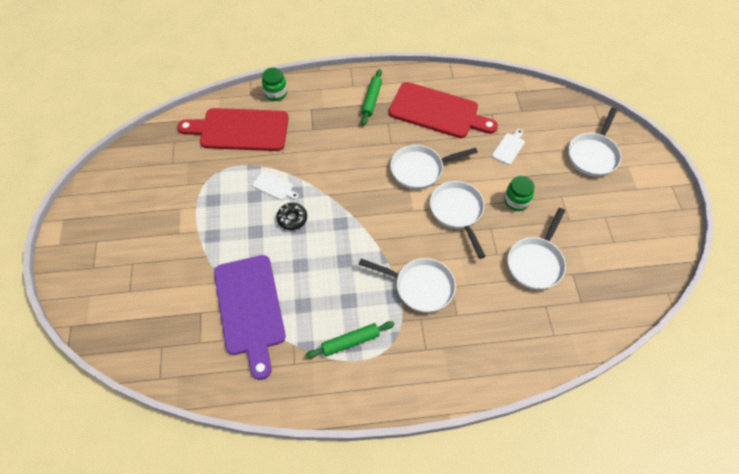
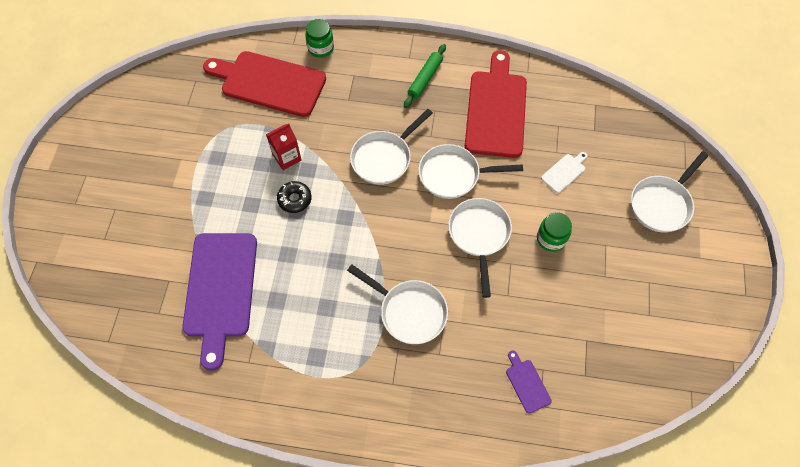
camera: 15 degrees right, 5 degrees up
white cutting board [252,171,299,200] -> red carton [266,124,302,170]
green rolling pin [306,321,394,358] -> none
red cutting board [389,82,498,138] -> red cutting board turned 120 degrees counterclockwise [465,50,527,158]
white pan [507,208,566,290] -> white pan moved to [350,109,433,185]
none -> purple cutting board [506,350,552,414]

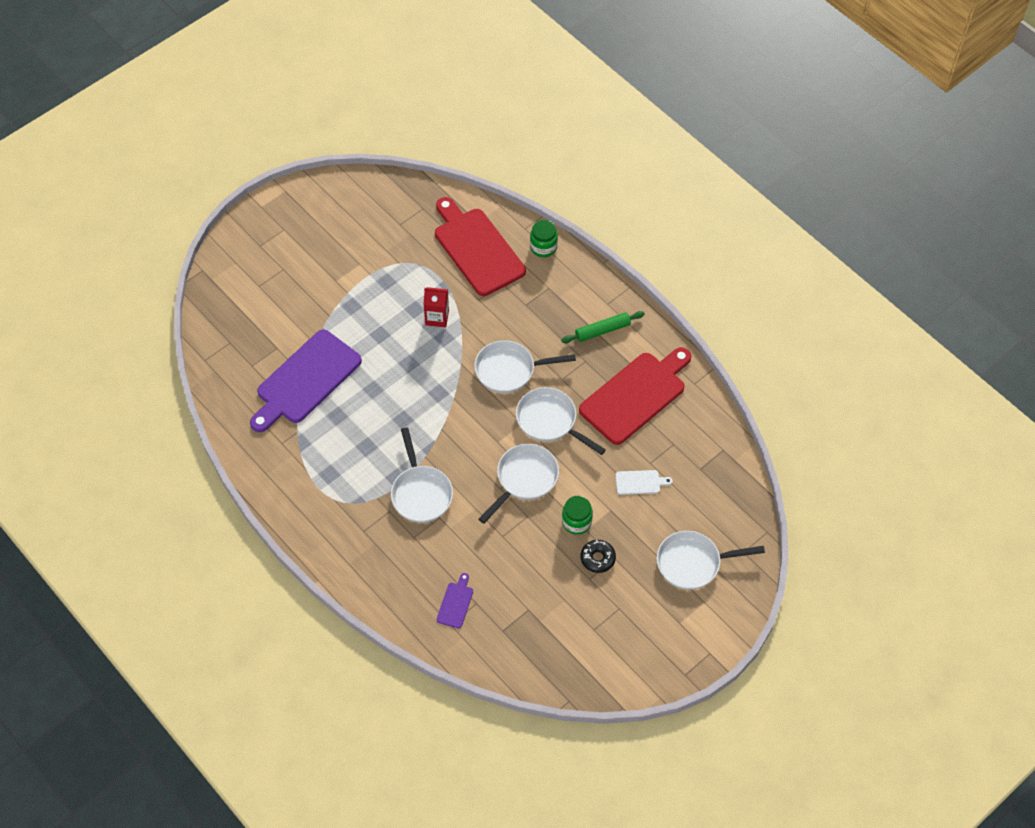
camera: 40 degrees right, 5 degrees down
black donut [277,181,312,213] -> black donut moved to [581,540,616,573]

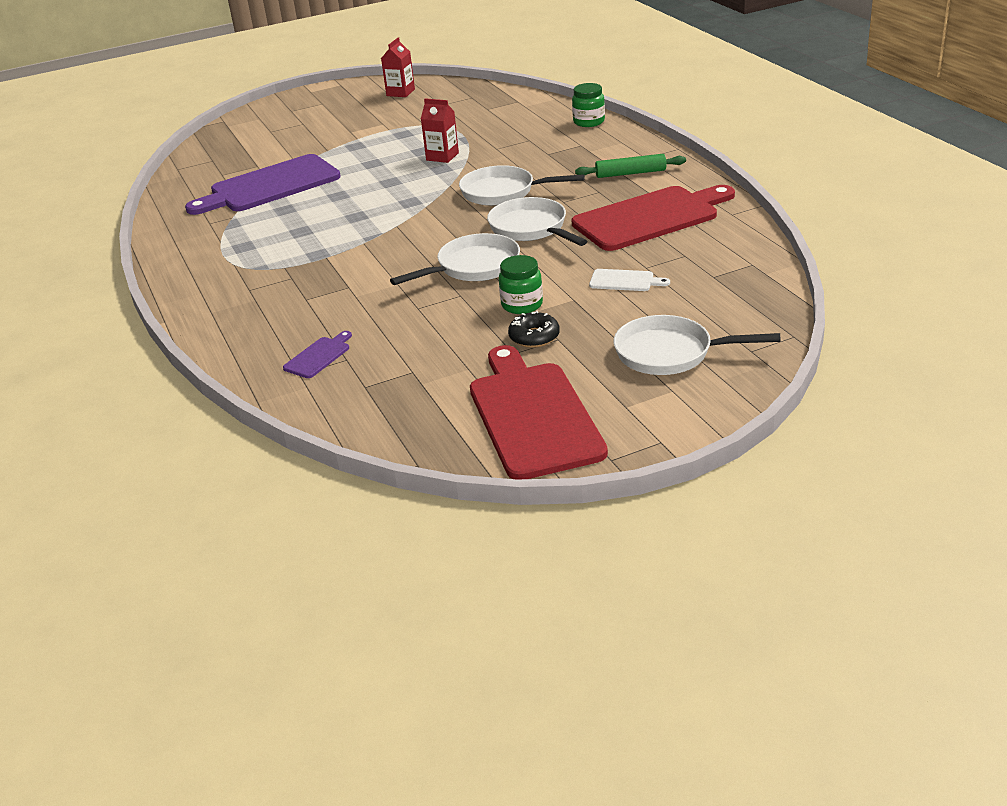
camera: 20 degrees right, 25 degrees down
white pan [391,427,453,523] -> none
red cutting board [435,197,526,296] -> red cutting board moved to [470,345,608,480]
none -> red carton [381,37,415,97]

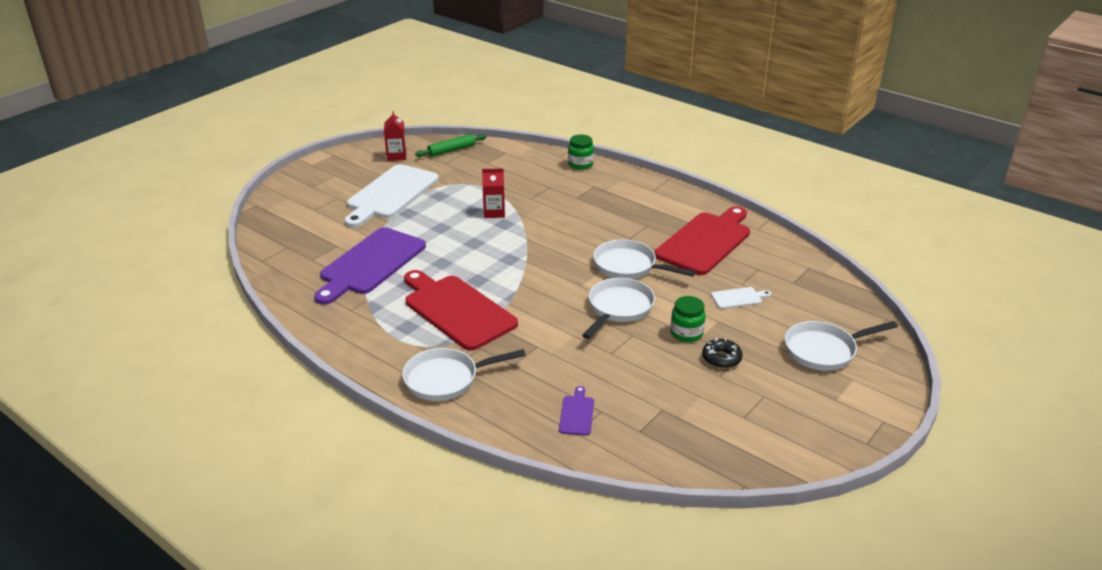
camera: 30 degrees left, 0 degrees up
white pan [459,165,585,206] -> white pan moved to [402,348,526,401]
red cutting board [470,345,608,480] -> red cutting board moved to [404,270,518,351]
green rolling pin [575,154,686,178] -> green rolling pin moved to [415,134,487,157]
none -> white cutting board [344,164,439,228]

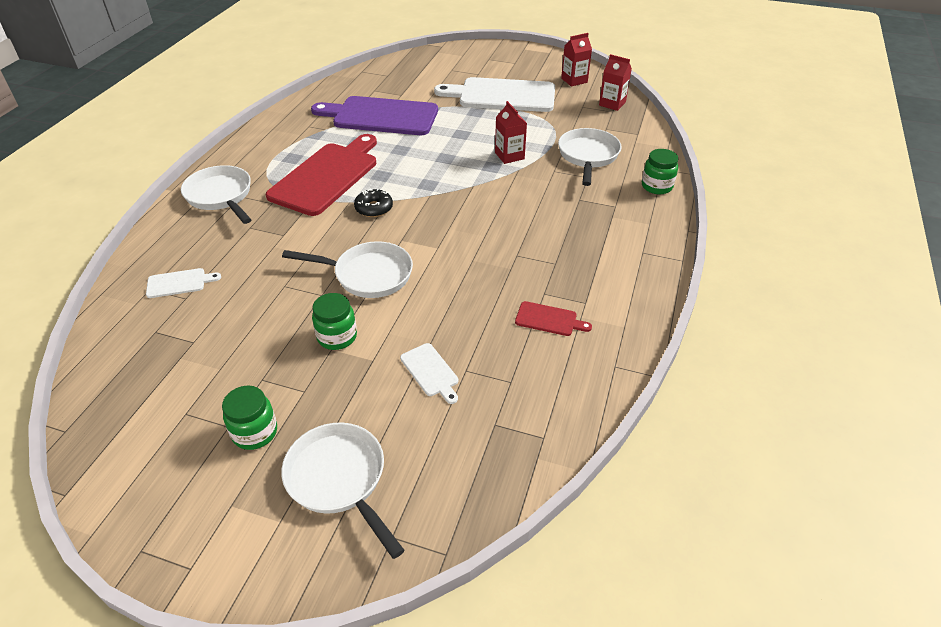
camera: 70 degrees right, 10 degrees up
green rolling pin [415,134,487,157] -> red carton [599,54,632,111]
purple cutting board [559,386,594,436] -> white cutting board [146,268,221,298]
white pan [593,239,696,279] -> white pan moved to [558,128,622,186]
red cutting board [655,206,750,275] -> red cutting board [515,301,592,336], size x0.42
black donut [702,338,742,368] -> black donut moved to [354,188,393,217]
none -> green jar [222,386,277,450]

